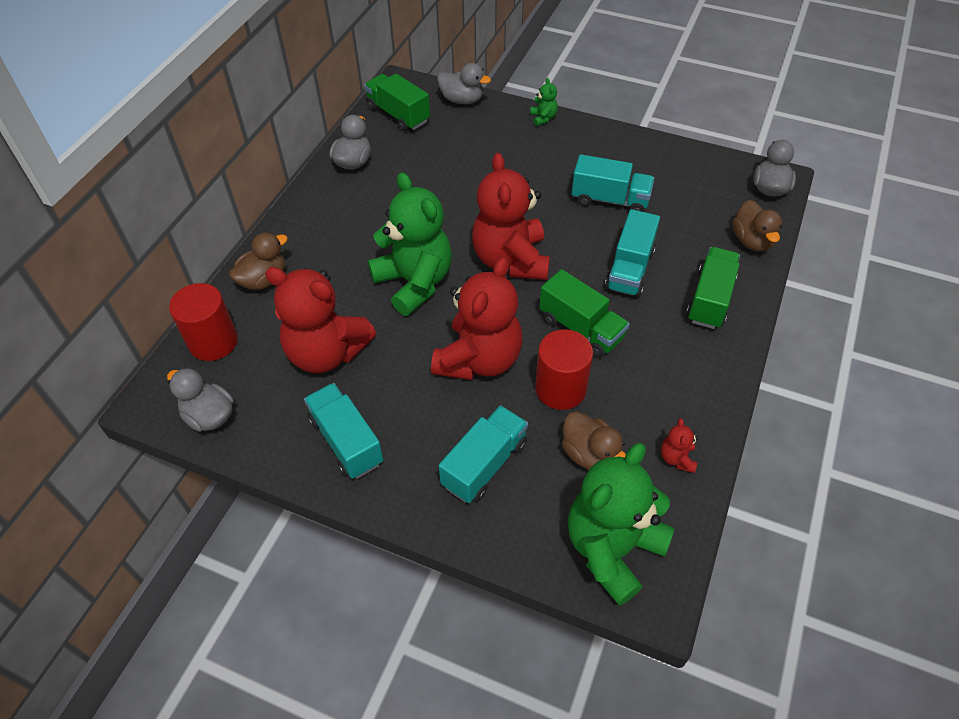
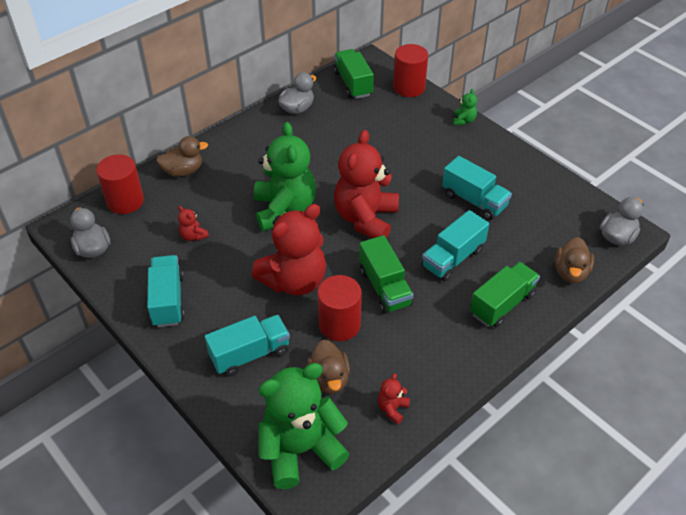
camera: 25 degrees right, 5 degrees down
red teddy bear [265,267,376,373] -> red teddy bear [178,206,209,241], size x0.41
grey duck [437,63,491,104] -> red cylinder [393,44,428,97]

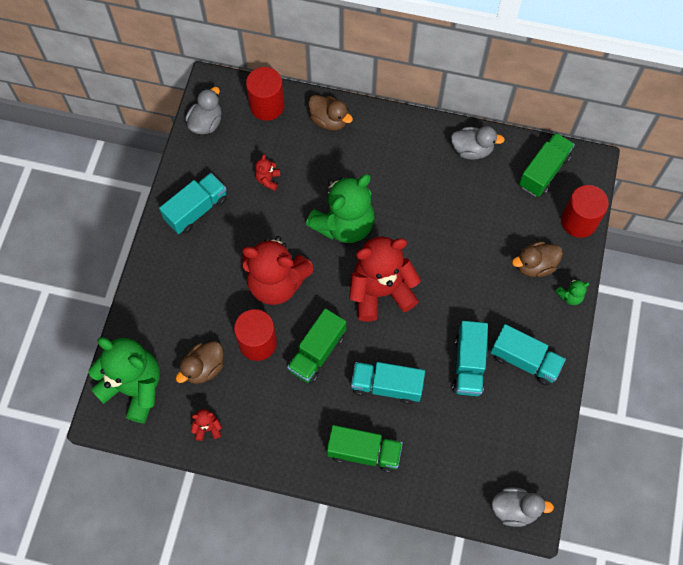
camera: 55 degrees right, 20 degrees up
turquoise truck [205,315,290,377] -> turquoise truck moved to [490,324,566,386]
brown duck [555,237,594,283] -> brown duck moved to [512,241,563,277]

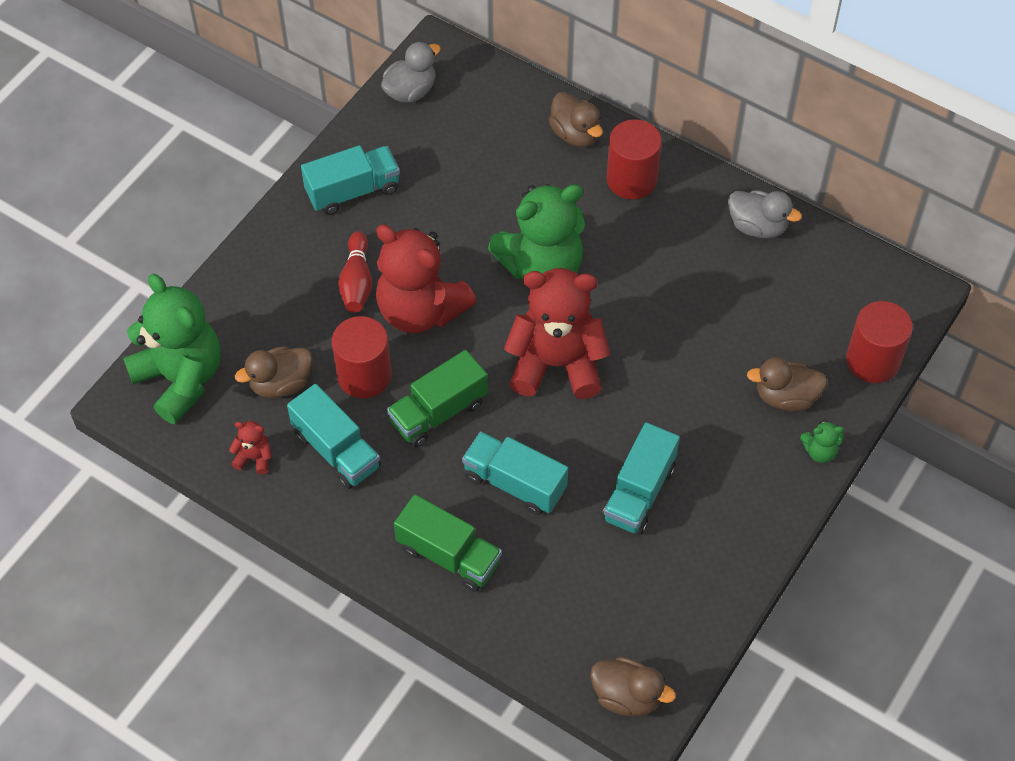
camera: 20 degrees right, 10 degrees down
red cylinder [246,67,284,121] -> red cylinder moved to [606,119,662,199]
red teddy bear [255,154,280,191] -> none
turquoise truck [490,324,566,386] -> turquoise truck moved to [287,384,381,489]
grey duck [491,487,554,527] -> brown duck [590,657,676,716]
green truck [519,132,575,197] -> none
none -> red bowling pin [338,231,372,312]

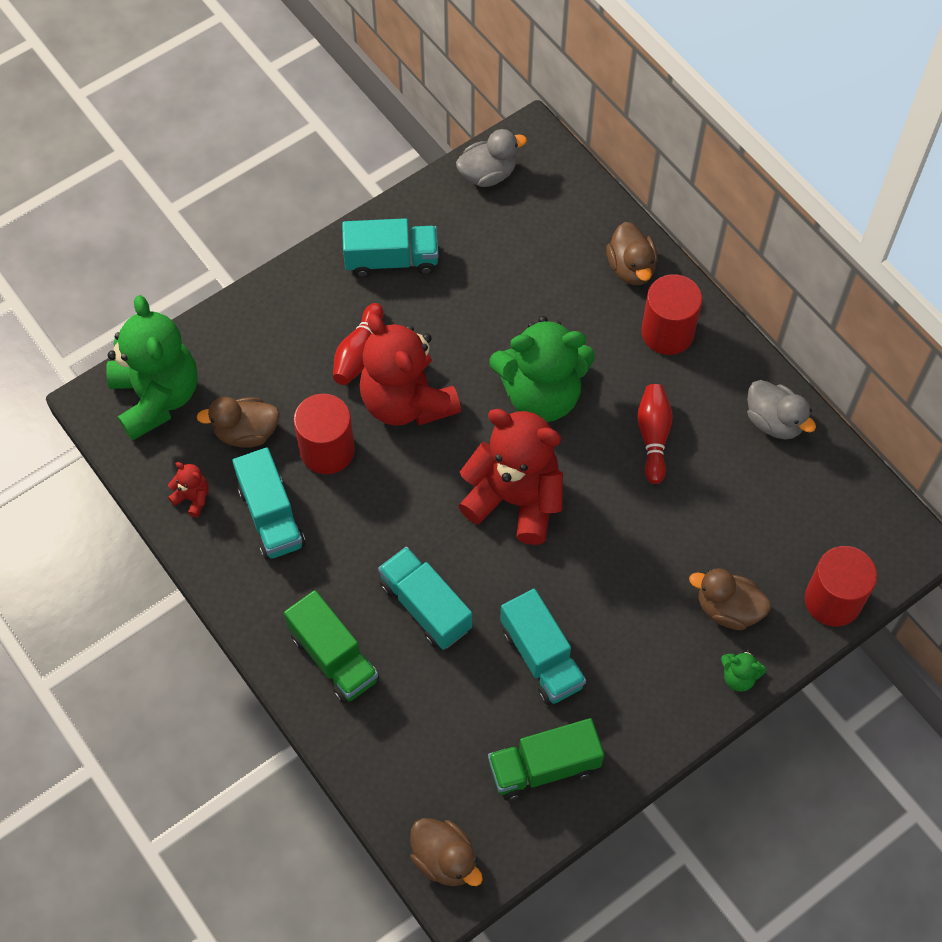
camera: 20 degrees right, 5 degrees up
green truck [387,350,488,447] -> green truck moved to [488,718,604,800]
turquoise truck [602,422,680,535] -> turquoise truck turned 75 degrees counterclockwise [500,589,586,705]
none -> red bowling pin [637,384,673,484]

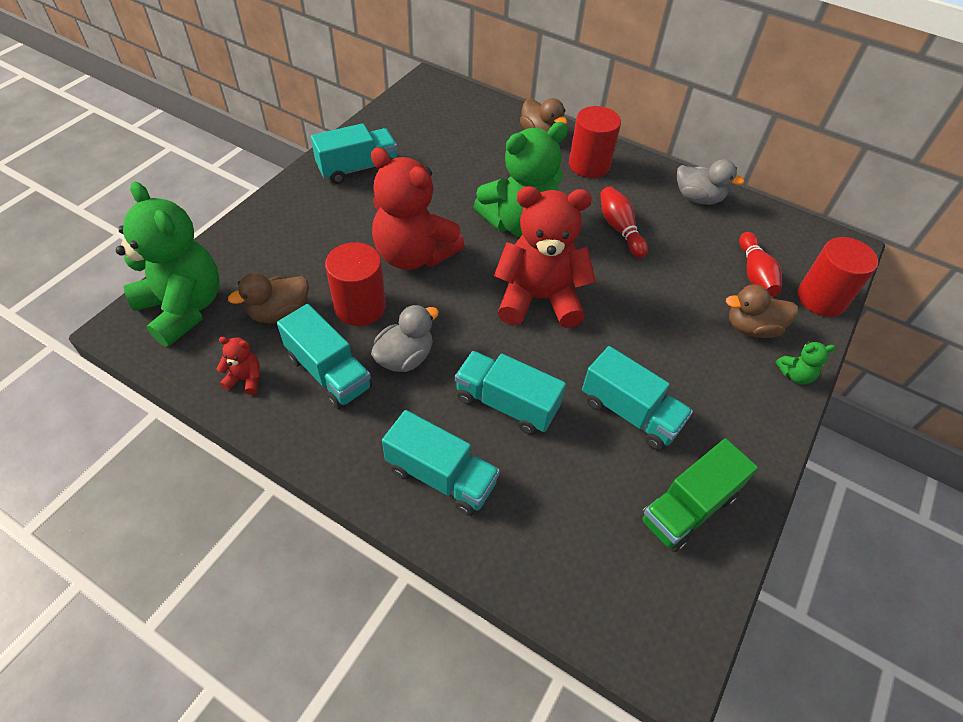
camera: 25 degrees left, 10 degrees down
green truck [284,590,379,703] -> turquoise truck [382,410,500,516]
red bowling pin [333,303,384,385] -> red bowling pin moved to [739,232,782,297]
brown duck [410,818,483,886] -> none
grey duck [456,129,527,187] -> grey duck moved to [371,305,439,372]

